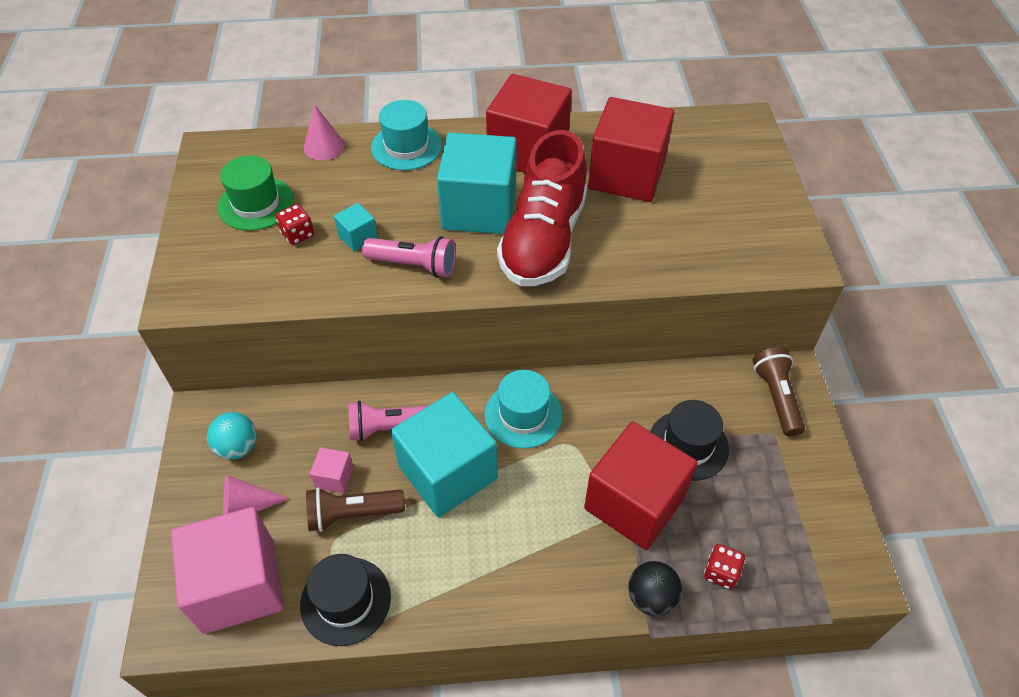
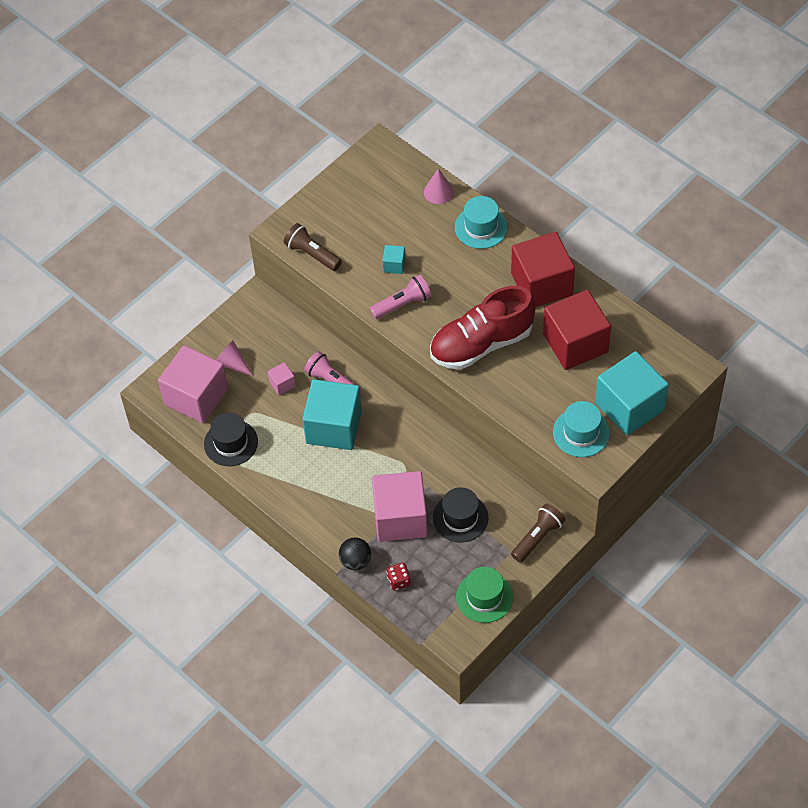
camera: 50 degrees right, 5 degrees up
turquoise ball [207,412,257,460] -> none
green hat [218,155,294,231] -> green hat moved to [456,567,513,623]
red dice [276,204,314,245] -> none
brown flashlight [306,487,405,532] -> brown flashlight moved to [284,223,342,271]
pink flashlight [362,236,456,278] -> pink flashlight turned 90 degrees counterclockwise [370,275,432,319]
turquoise cube [437,133,517,234] -> turquoise cube moved to [595,351,669,435]
turquoise hat [484,370,562,449] -> turquoise hat moved to [553,401,610,457]
red cube [584,421,698,550] -> pink cube [372,471,427,542]

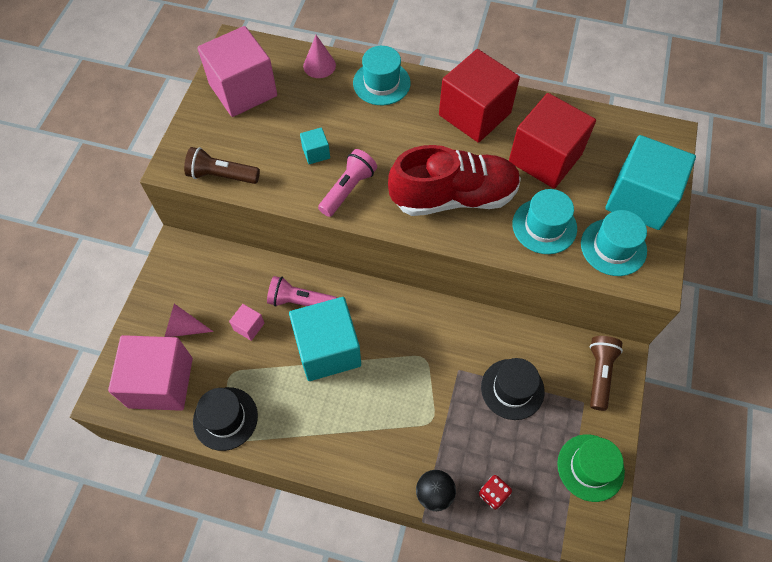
camera: 30 degrees left, 5 degrees up
pink cube [372,471,427,542] -> pink cube moved to [197,26,277,117]
red shoe [430,286,536,370] -> red shoe turned 135 degrees counterclockwise [388,145,521,216]
none -> turquoise hat [512,189,577,254]

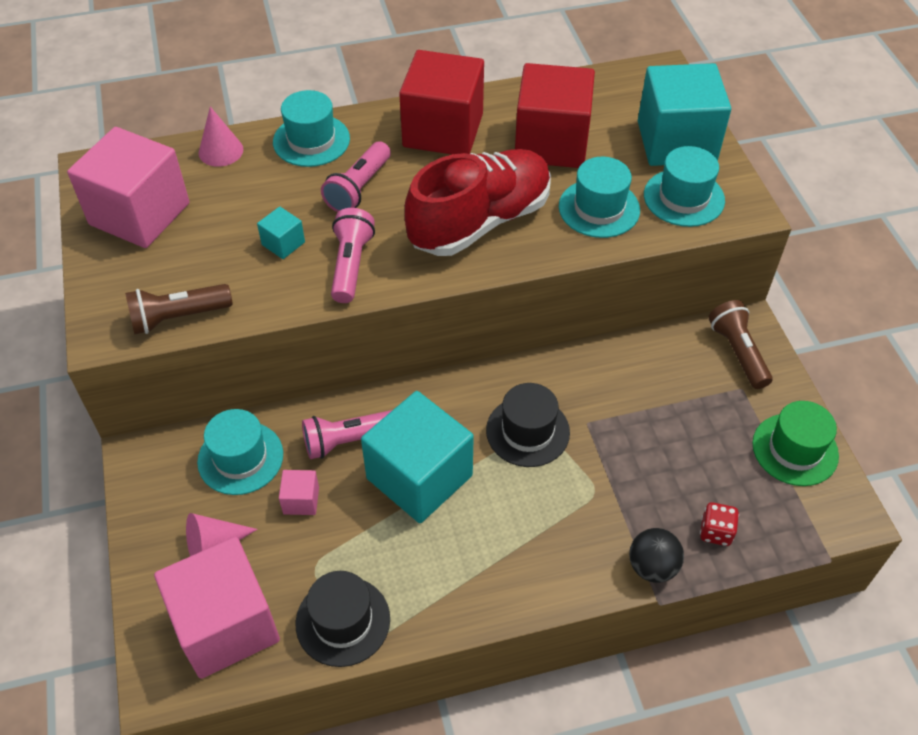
camera: 30 degrees left, 10 degrees down
black hat [481,358,545,420] -> black hat moved to [486,383,570,467]
none -> turquoise hat [197,409,283,495]
none -> pink flashlight [321,141,391,212]

